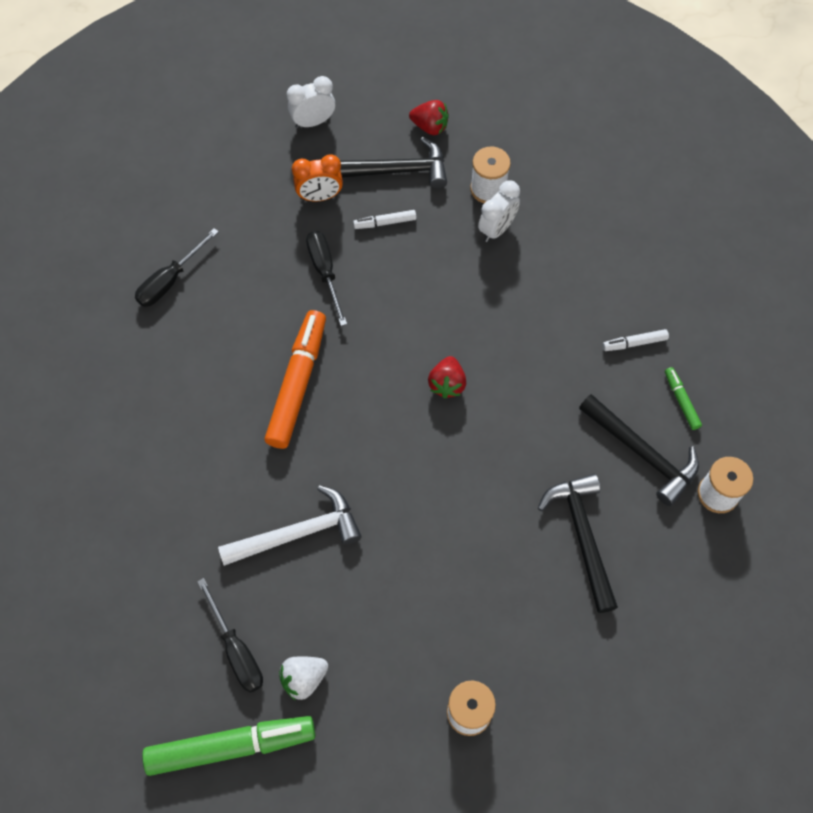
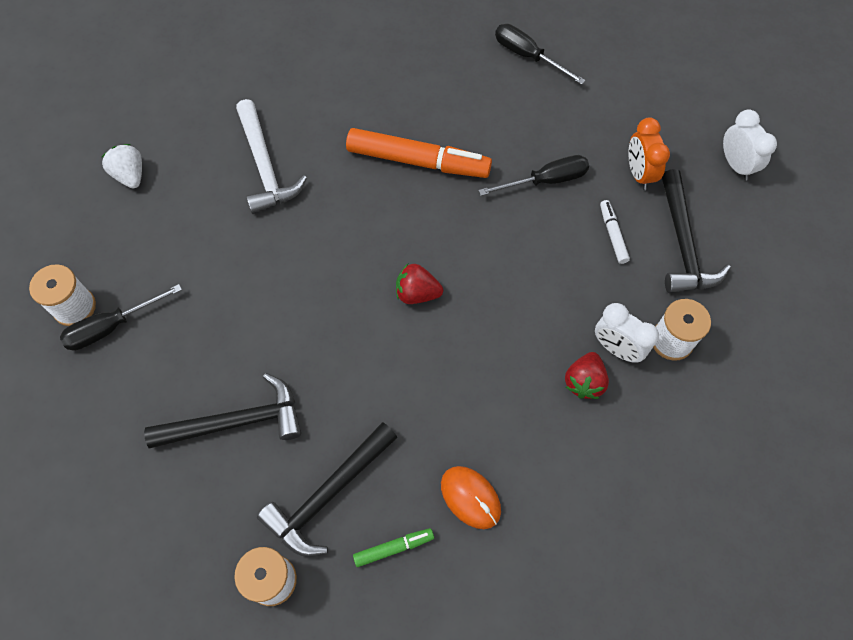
camera: 90 degrees right, 0 degrees up
green marker [142,716,316,776] -> none
black screwdriver [197,578,263,693] -> black screwdriver moved to [60,284,182,350]
red strawberry [409,100,449,135] -> red strawberry moved to [565,352,609,399]
white marker [603,329,669,351] -> orange mouse [441,466,501,529]

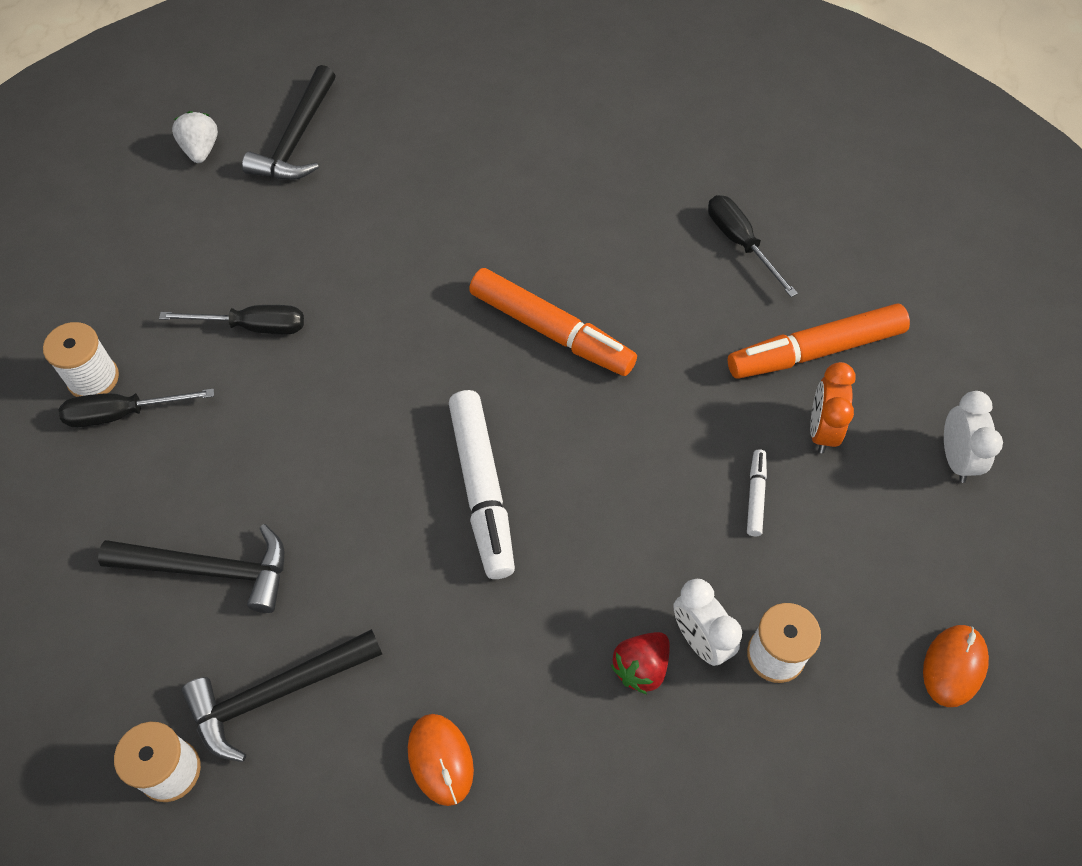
camera: 20 degrees right, 5 degrees down
white strawberry [102,144,142,188] -> white strawberry moved to [172,111,218,163]
white hammer [236,99,307,214] -> none
green marker [353,528,434,567] -> none
red strawberry [396,264,443,304] -> white marker [449,390,515,579]
black screwdriver [479,155,589,196] -> black screwdriver moved to [159,305,304,334]
black hammer [662,169,731,293] -> black hammer moved to [242,65,336,180]
none -> orange marker [728,304,910,379]
none -> orange mouse [923,625,989,707]

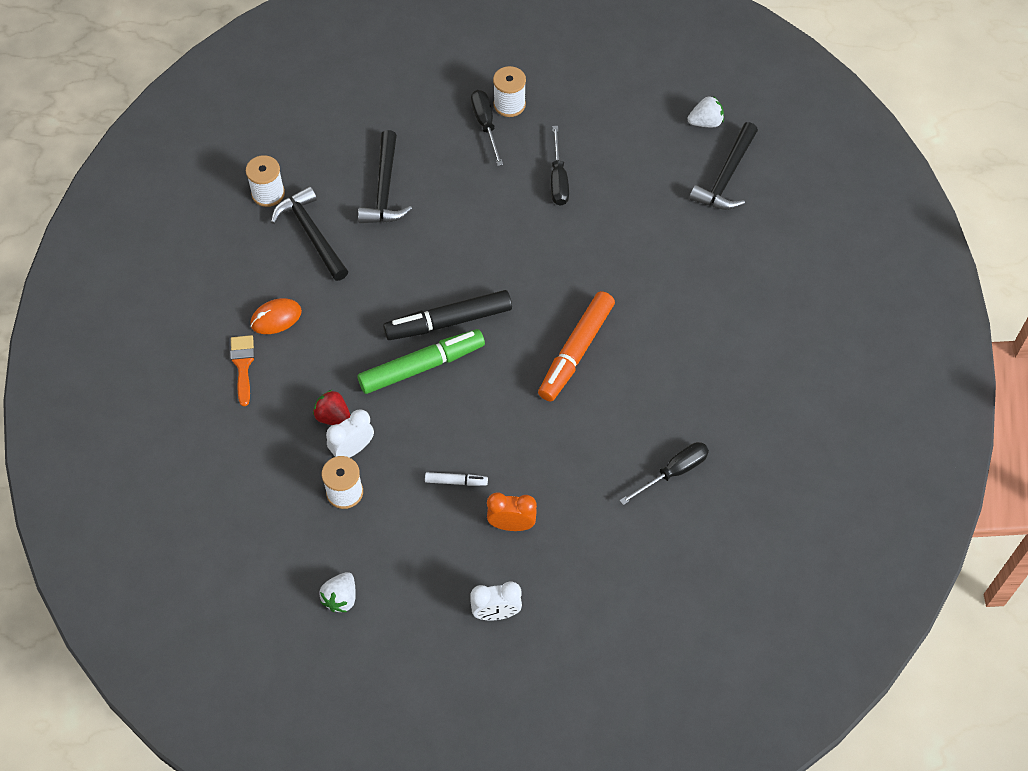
camera: 85 degrees right, 0 degrees up
black hammer [242,65,336,180] -> black hammer turned 75 degrees counterclockwise [689,122,758,210]
white marker [449,390,515,579] -> black marker [383,290,512,340]
orange marker [728,304,910,379] -> none
orange mouse [923,625,989,707] -> white strawberry [319,572,356,612]
none -> orange brush [230,335,255,406]
none -> green marker [358,329,485,394]

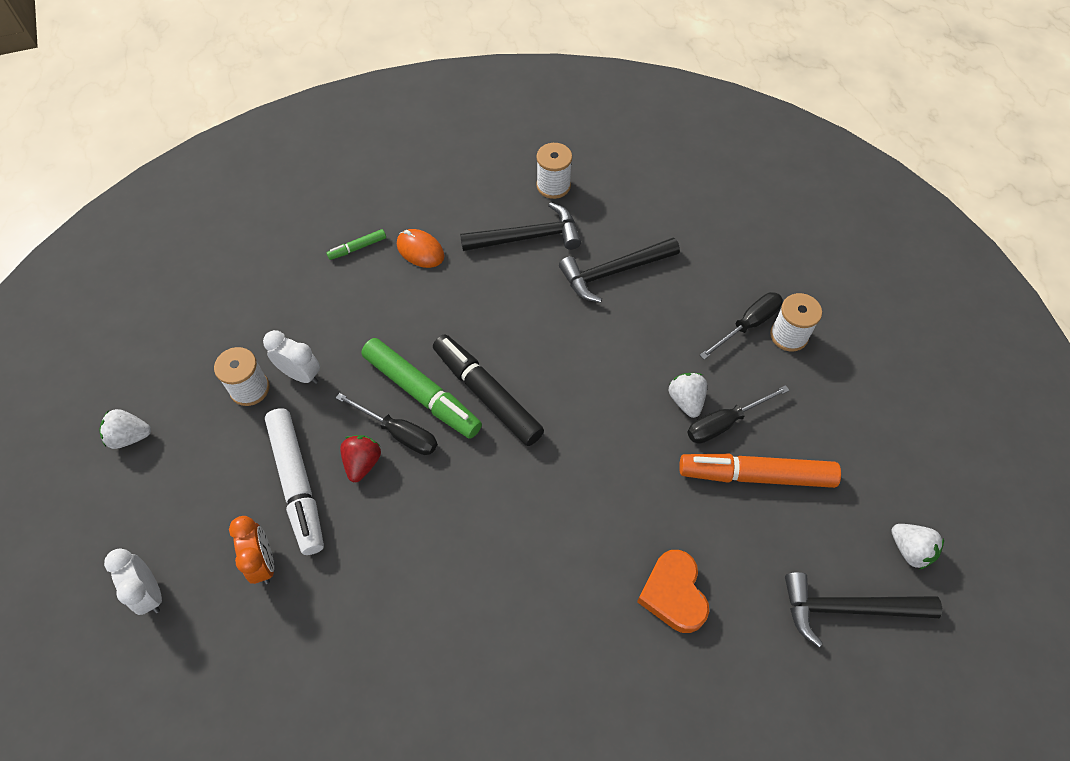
camera: 65 degrees right, 0 degrees up
orange brush [230,335,255,406] -> green marker [326,229,386,260]
black hammer [271,186,349,281] -> black hammer turned 45 degrees clockwise [460,202,581,251]
red strawberry [313,390,350,425] -> red strawberry moved to [340,435,381,482]
white marker [425,472,488,486] -> white marker [265,408,324,555], size x2.18
orange marker [538,291,615,401] -> orange marker moved to [679,454,841,488]
black screwdriver [619,442,709,505] -> black screwdriver moved to [336,393,437,455]
none -> orange heart [637,550,709,633]
none -> white strawberry [669,373,707,418]

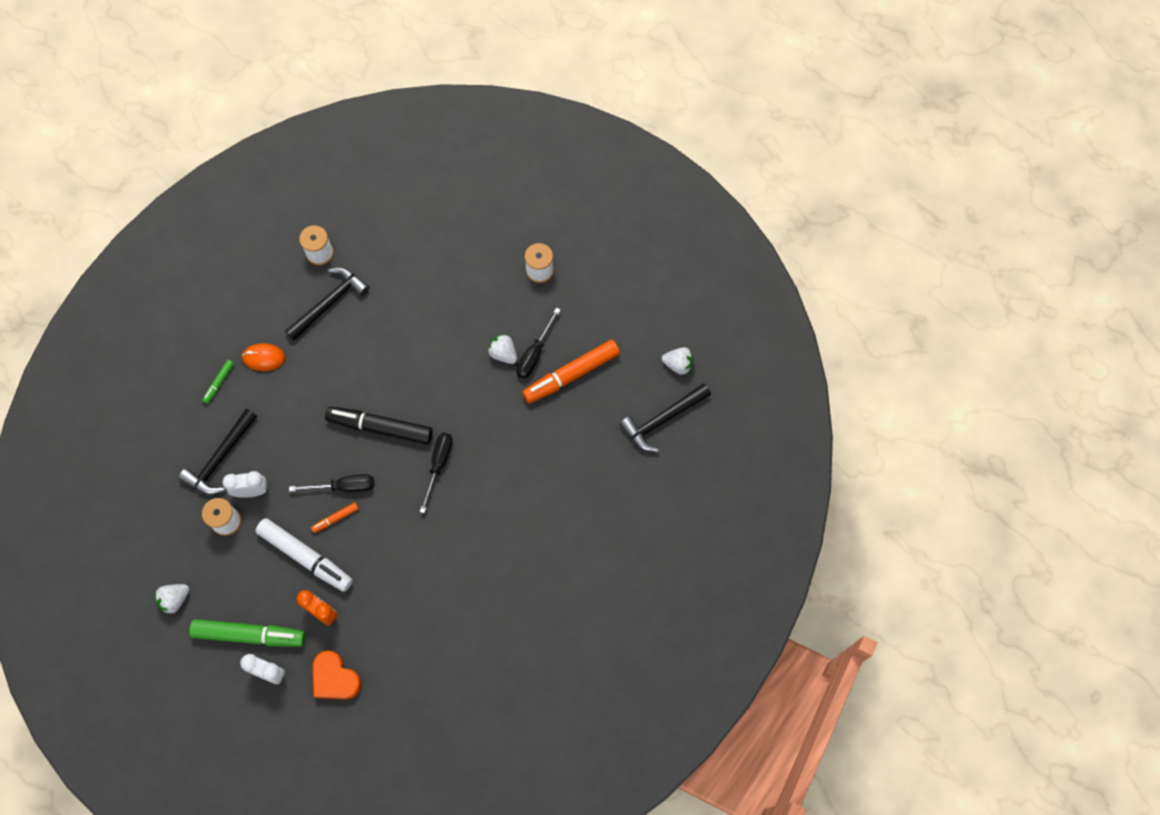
camera: 35 degrees left, 10 degrees up
red strawberry [340,435,381,482] -> orange marker [311,502,359,533]
green marker [361,338,482,439] -> green marker moved to [189,619,306,647]
black hammer [559,237,680,303] -> black hammer moved to [178,409,257,495]
orange heart [637,550,709,633] -> orange heart moved to [313,650,362,699]
black screwdriver [700,292,783,360] -> black screwdriver moved to [420,433,453,513]

